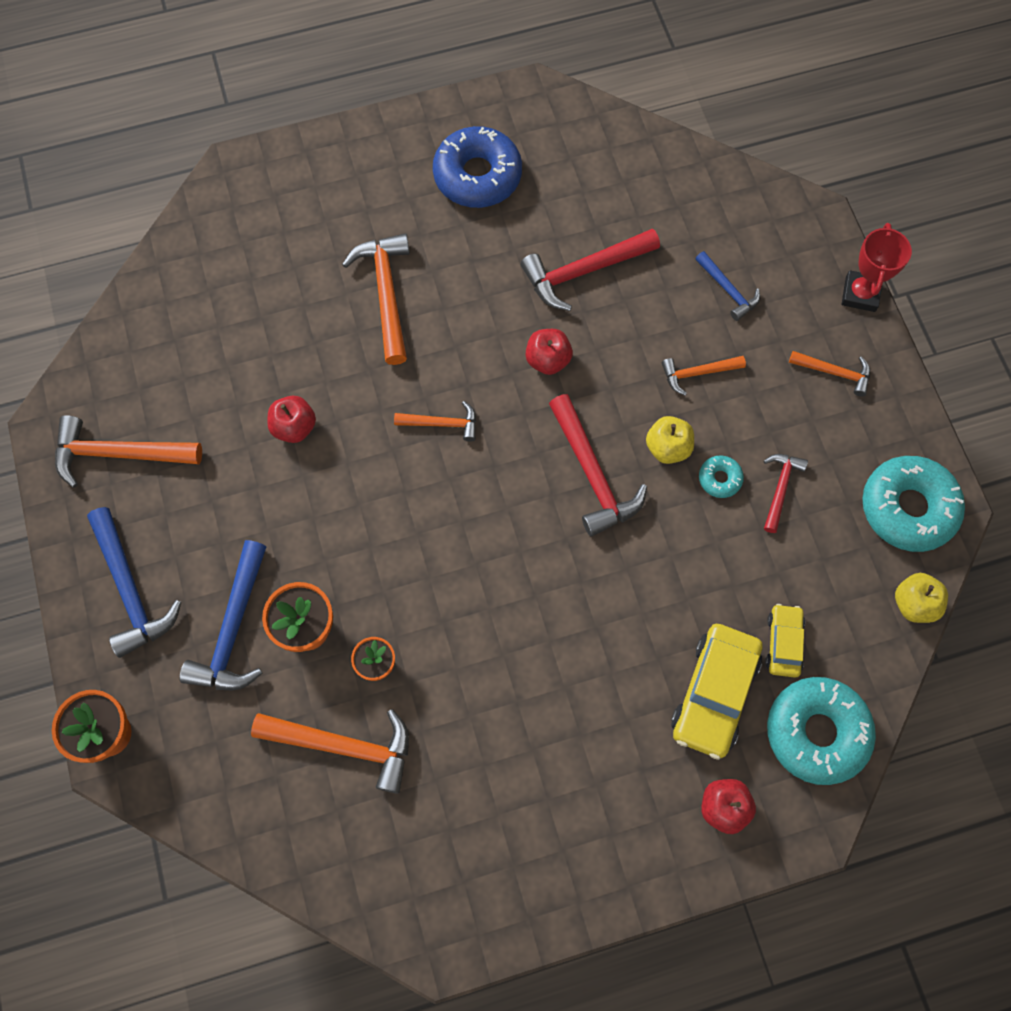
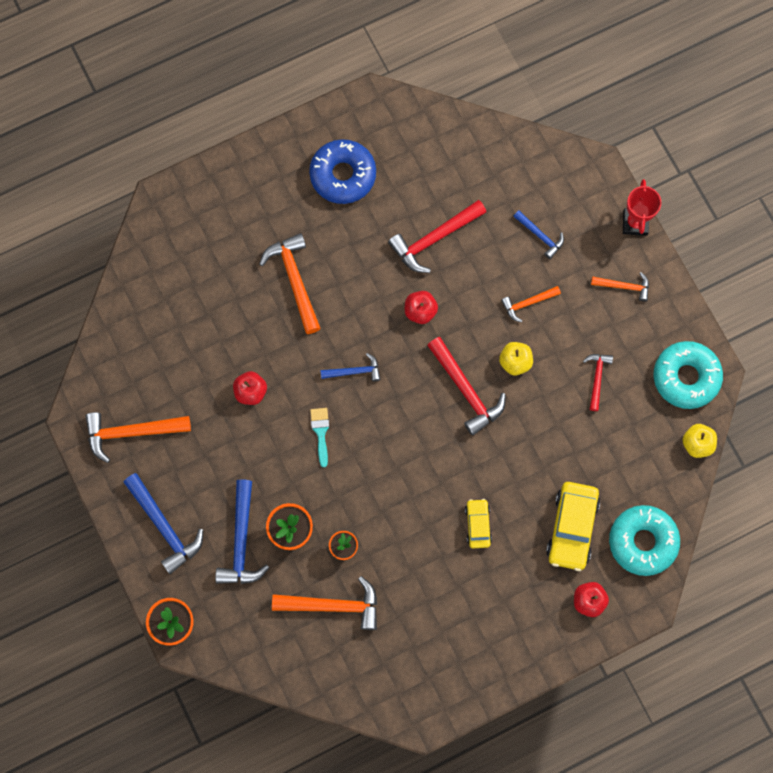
camera: 10 degrees left, 5 degrees up
orange hammer [394,401,477,441] -> blue hammer [320,353,380,381]
turquoise donut [699,455,744,498] -> none
yellow car [765,604,805,678] -> yellow car moved to [465,499,492,548]
none -> turquoise brush [310,408,329,467]

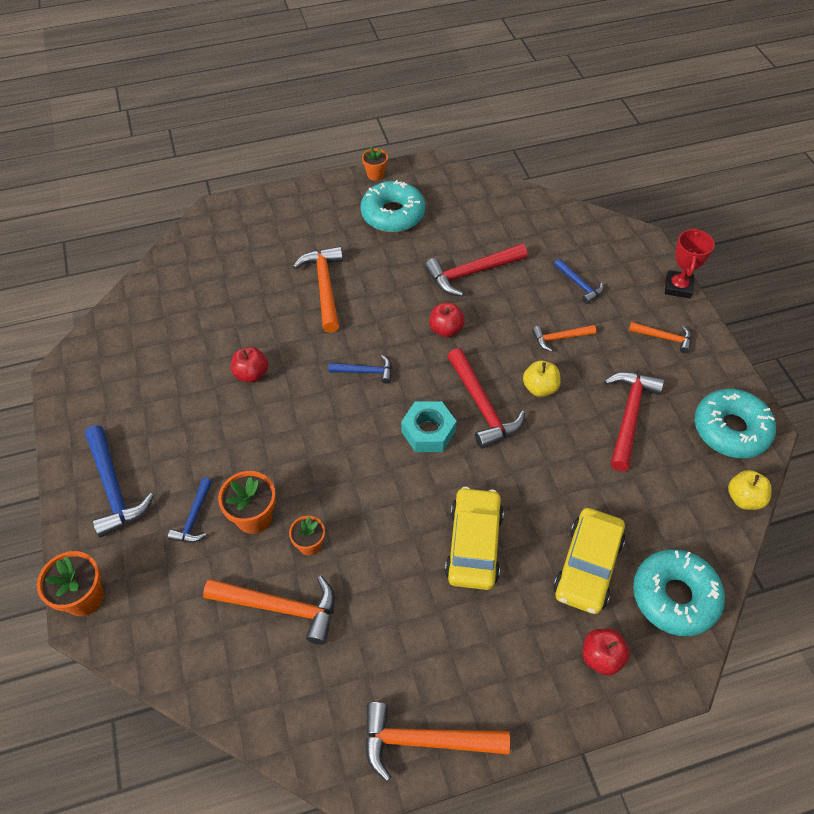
camera: 10 degrees right, 20 degrees down
orange hammer [85,412,191,463] -> orange hammer moved to [365,702,510,782]
blue hammer [215,479,269,584] -> blue hammer [168,477,212,543], size x0.58
blue donut [309,139,376,204] -> turquoise donut [360,180,425,232]
turquoise brush [310,408,329,467] -> none
yellow car [465,499,492,548] -> yellow car [445,487,504,590], size x1.77
red hammer [583,354,613,411] -> red hammer [604,372,664,471], size x1.74
none -> orange flower pot [362,147,388,181]
none -> turquoise nut [401,401,456,452]

